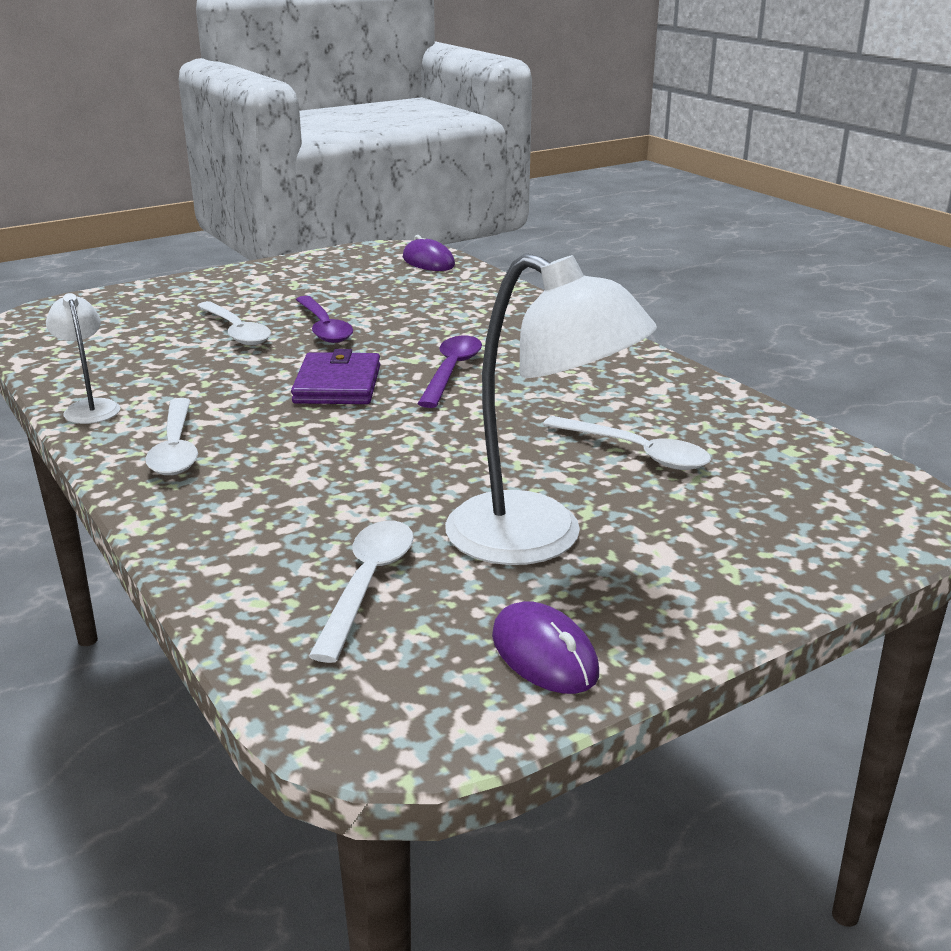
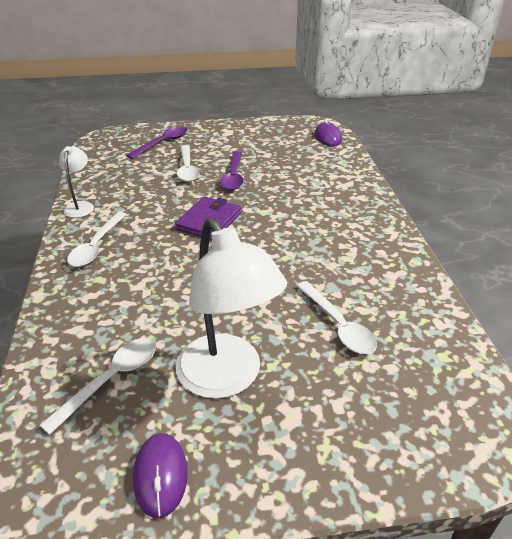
camera: 25 degrees right, 10 degrees up
purple spoon [418,336,482,408] -> purple spoon moved to [126,126,187,159]

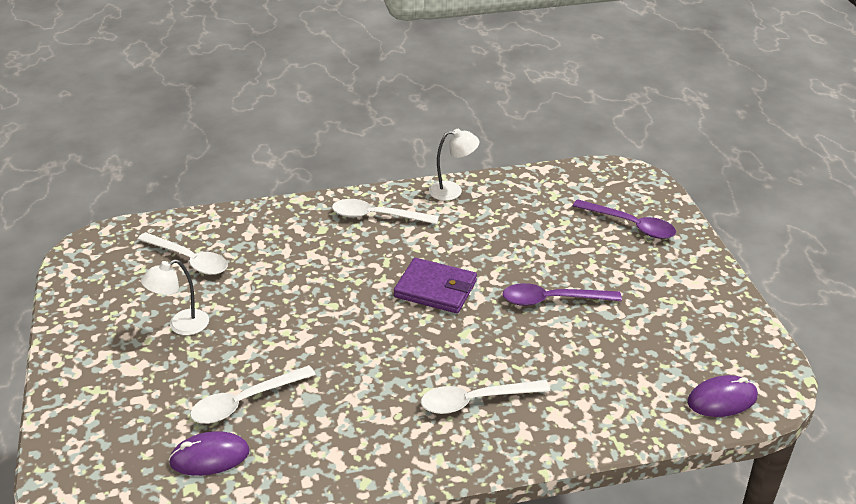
camera: 85 degrees right, 0 degrees up
purple mouse [133,433,188,518] -> purple mouse moved to [169,431,250,476]
white lamp [176,218,287,399] -> white lamp [141,259,209,335], size x0.50
white spoon [177,145,200,182] -> white spoon moved to [421,380,550,414]

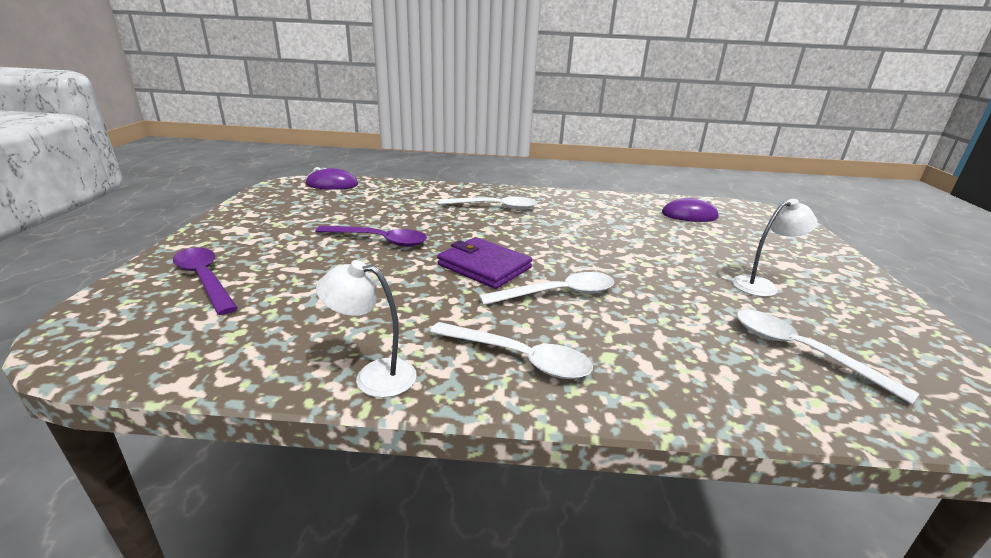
camera: 165 degrees left, 10 degrees down
white spoon [190,365,316,424] -> white spoon moved to [479,272,614,305]

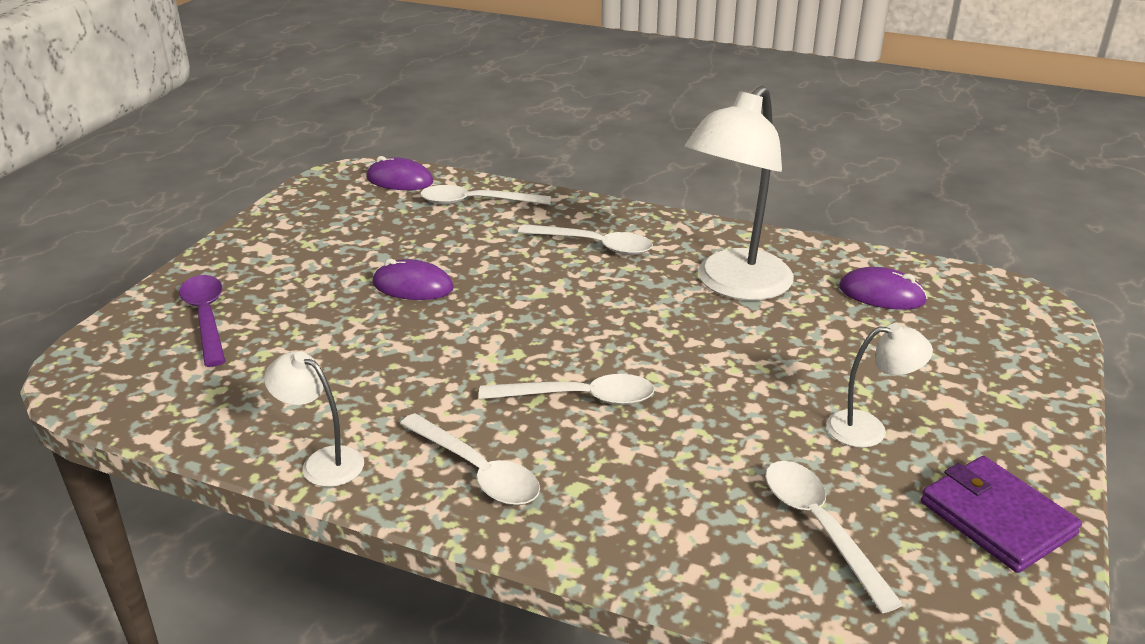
camera: 20 degrees right, 5 degrees up
purple spoon [315,225,427,247] -> purple mouse [372,258,454,300]
purple wallet [437,237,532,289] -> purple wallet moved to [921,456,1082,573]
none -> white spoon [420,185,551,205]
none -> white lamp [685,85,794,300]

